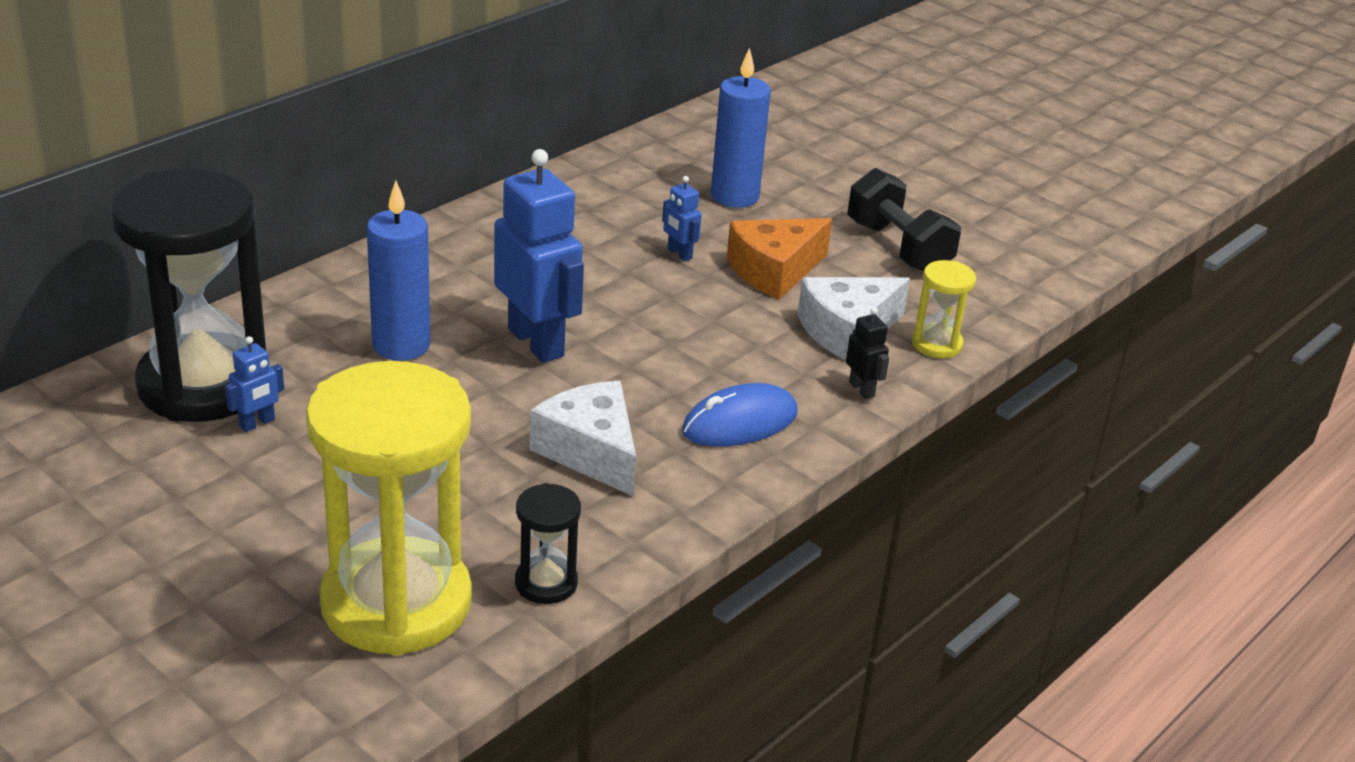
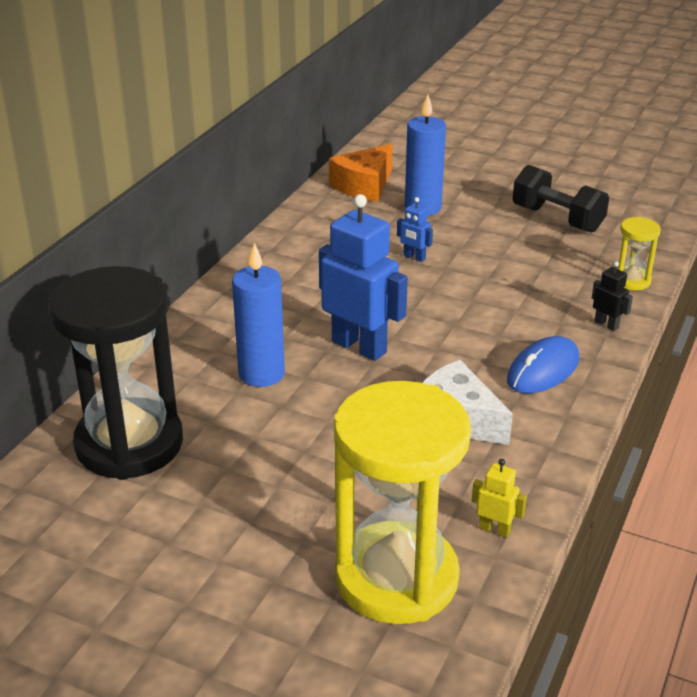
camera: 15 degrees left, 0 degrees up
blue robot [225,336,284,432] -> none
black hourglass [515,483,581,604] -> yellow robot [472,459,527,538]
orange cheese [727,218,832,299] -> orange cheese moved to [329,144,393,202]
white cheese [798,277,910,360] -> none

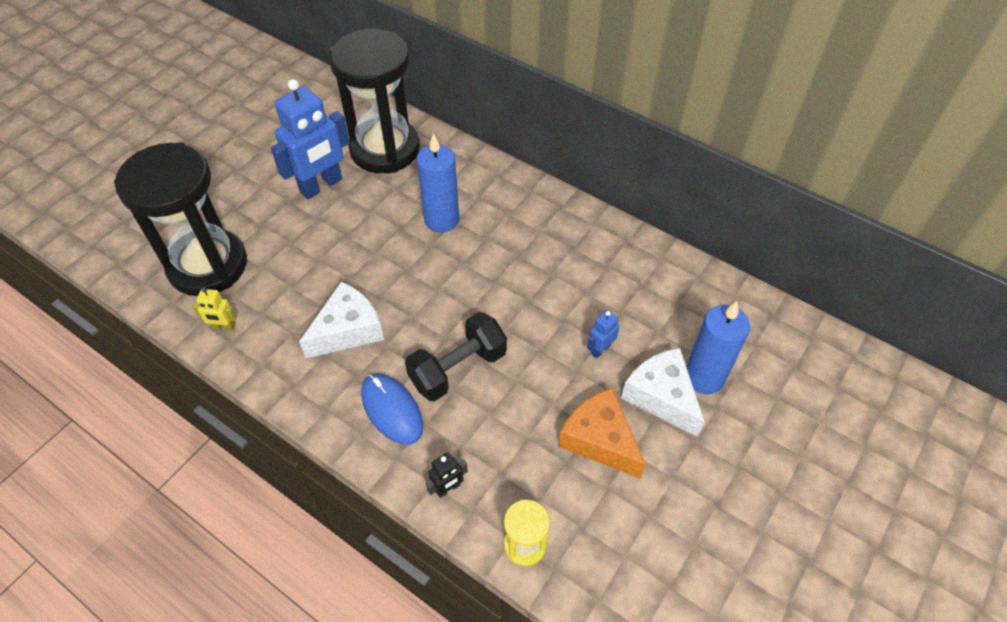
camera: 100 degrees right, 20 degrees up
blue robot [319,194,408,361] -> blue robot moved to [271,79,350,199]
orange cheese [329,144,393,202] -> orange cheese moved to [558,388,646,479]
yellow hourglass [334,381,471,624] -> black hourglass [114,142,247,296]
yellow robot [472,459,527,538] -> yellow robot turned 60 degrees clockwise [193,287,237,331]
black dumbbell [513,165,609,233] -> black dumbbell moved to [405,312,507,401]
none -> white cheese [621,348,705,437]

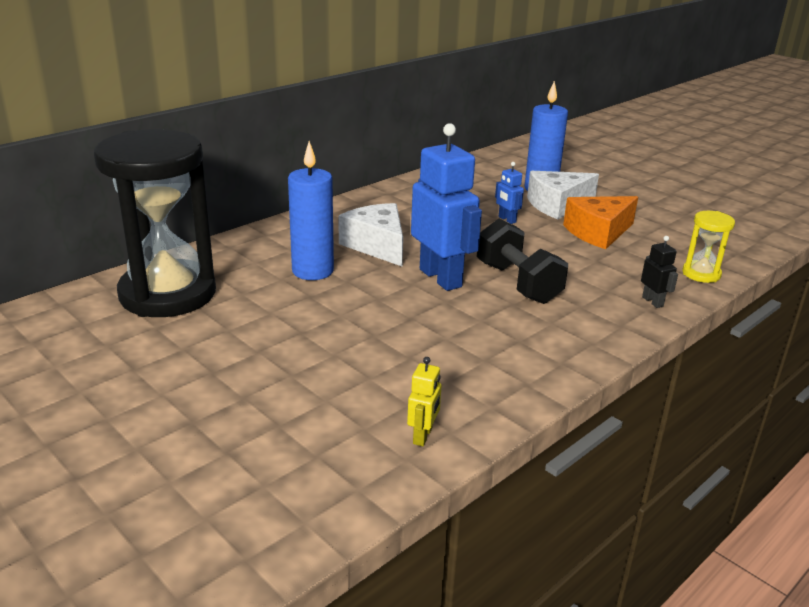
camera: 80 degrees left, 25 degrees down
black hourglass [114,142,247,296] -> none
blue robot [271,79,350,199] -> blue robot moved to [411,123,482,291]
white cheese [299,281,384,359] -> white cheese moved to [338,203,403,266]
blue mouse [361,374,423,445] -> none

